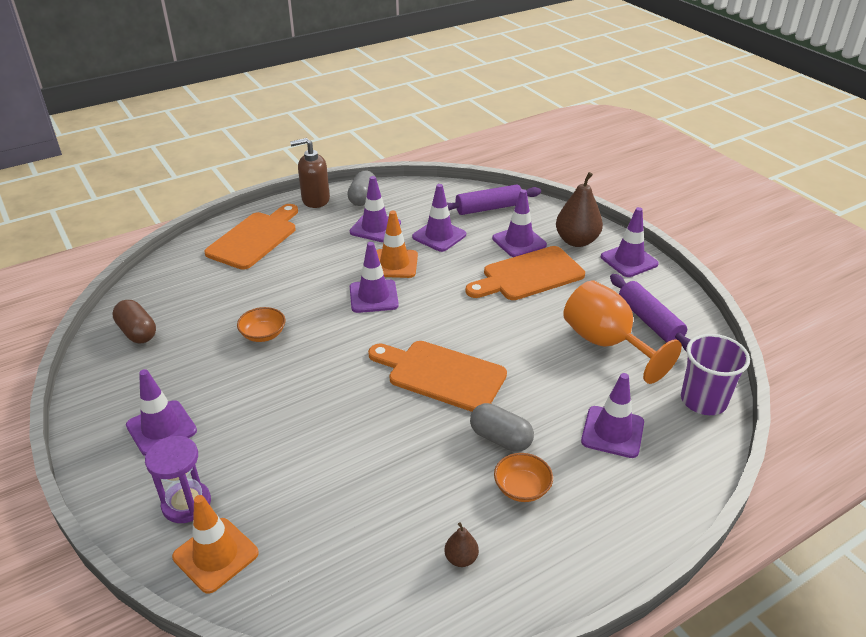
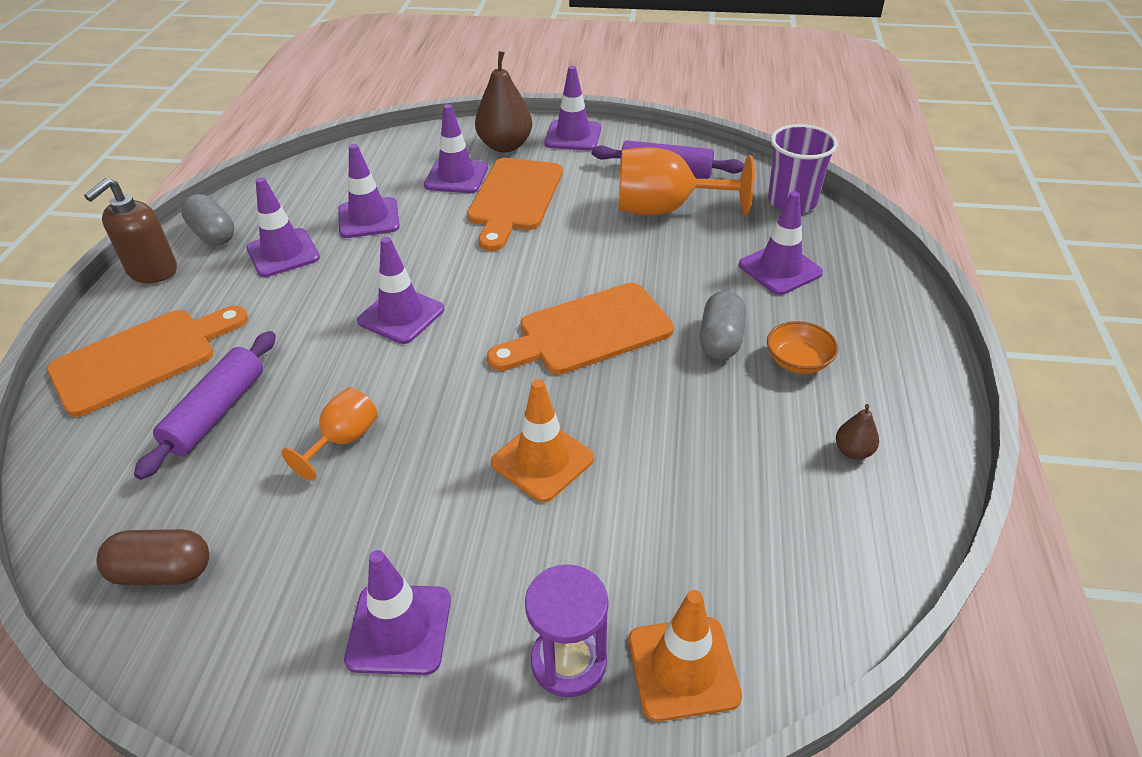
camera: 50 degrees left, 5 degrees up
orange cutting board [204,204,298,270] -> orange cutting board turned 75 degrees clockwise [47,306,248,417]
orange bowl [237,307,285,342] -> orange goblet [281,387,378,481]
orange traffic cone [376,211,418,278] -> orange traffic cone moved to [491,379,594,502]
purple rolling pin [447,184,541,215] -> purple rolling pin moved to [134,331,276,480]
grey capsule [470,403,534,452] -> grey capsule turned 60 degrees counterclockwise [699,291,746,360]

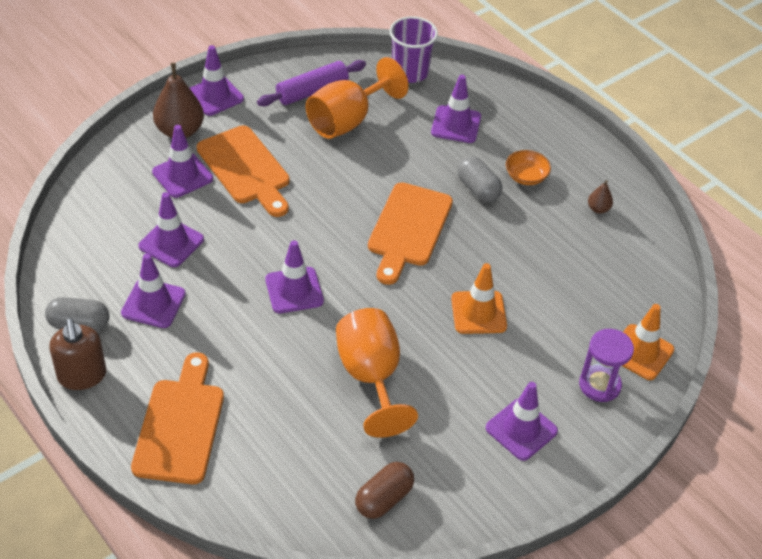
camera: 50 degrees left, 5 degrees up
purple rolling pin [134,331,276,480] -> none
orange goblet [281,387,378,481] -> orange goblet [336,308,418,438], size x1.85

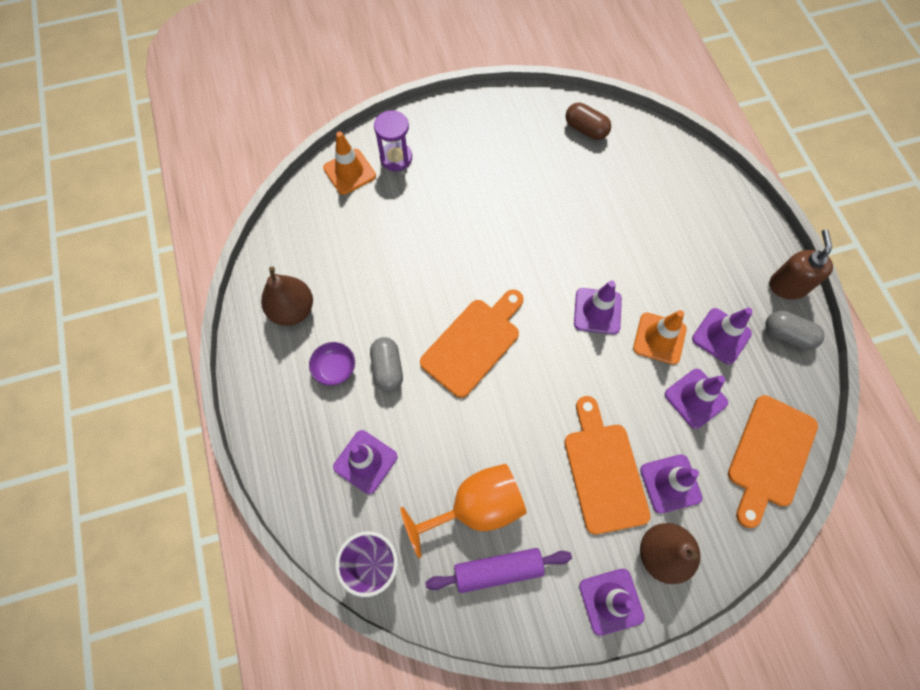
camera: 155 degrees left, 20 degrees up
orange cutting board [131,352,224,484] -> orange cutting board moved to [728,395,818,528]
orange goblet [336,308,418,438] -> none
brown capsule [355,462,414,519] -> brown capsule turned 60 degrees clockwise [566,103,611,140]
orange traffic cone [451,263,507,334] -> orange traffic cone moved to [633,310,687,365]
purple traffic cone [486,382,558,461] -> none
orange bowl [506,150,551,185] -> purple bowl [309,342,355,386]
brown pear [588,180,613,214] -> brown pear [261,267,313,326], size x2.08

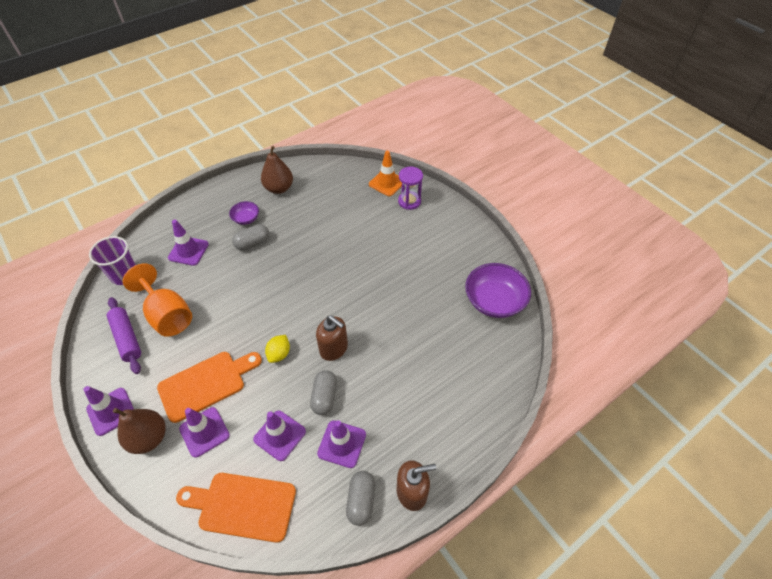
camera: 70 degrees right, 15 degrees down
orange cutting board [420,289,523,398] -> none
brown capsule [566,103,611,140] -> purple bowl [465,263,531,318]
purple traffic cone [574,281,622,334] -> brown soap dispenser [316,315,348,361]
orange traffic cone [633,310,687,365] -> grey capsule [310,370,337,415]
none -> yellow lemon [265,335,290,363]

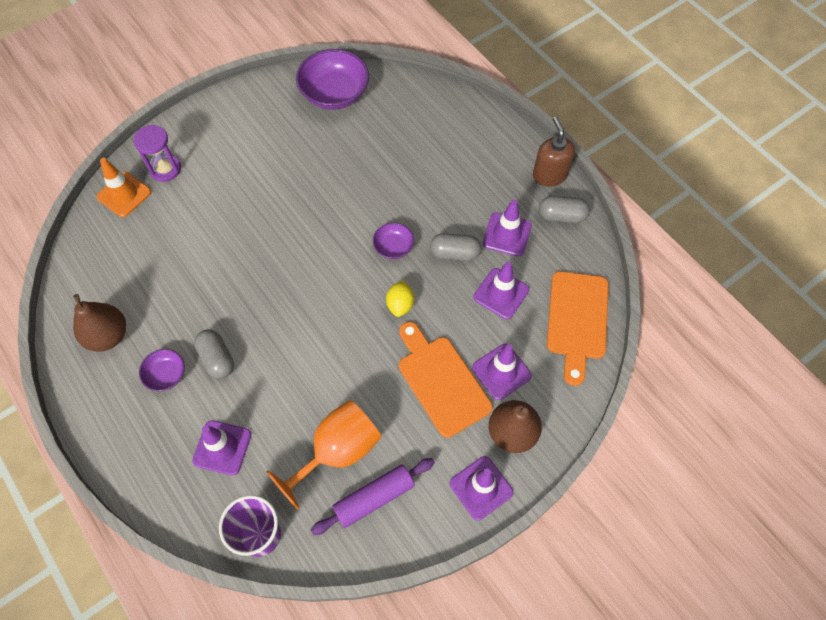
camera: 90 degrees left, 10 degrees up
yellow lemon [265,335,290,363] -> yellow lemon turned 75 degrees clockwise [386,280,414,317]
brown soap dispenser [316,315,348,361] -> purple bowl [373,223,414,259]

